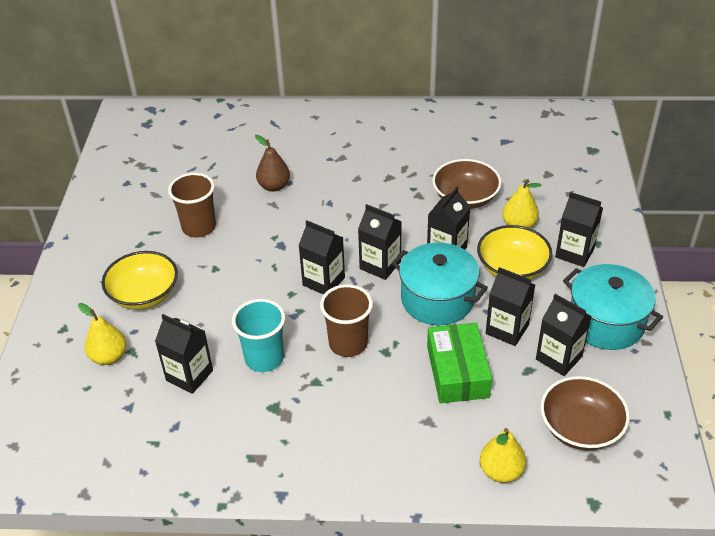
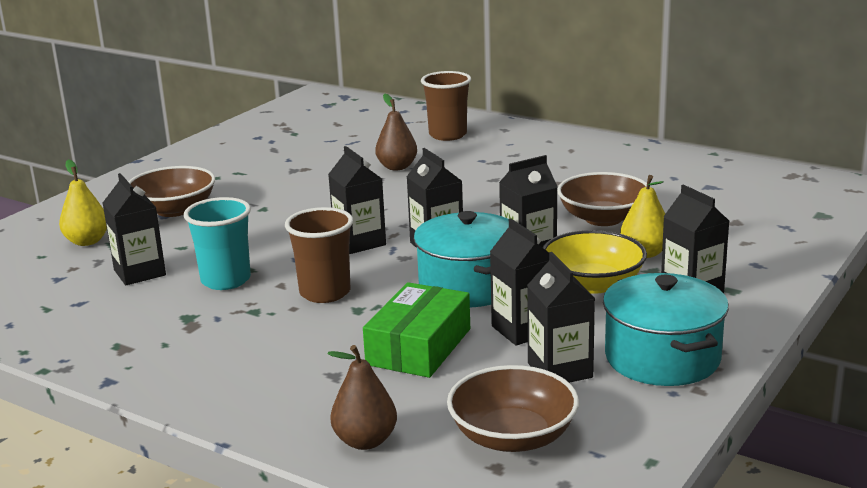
camera: 30 degrees right, 20 degrees down
yellow bowl [102,251,178,309] -> brown bowl [128,166,215,217]
brown cup [168,173,216,238] -> brown cup moved to [421,71,471,141]
yellow pear [480,428,526,483] -> brown pear [328,345,397,450]

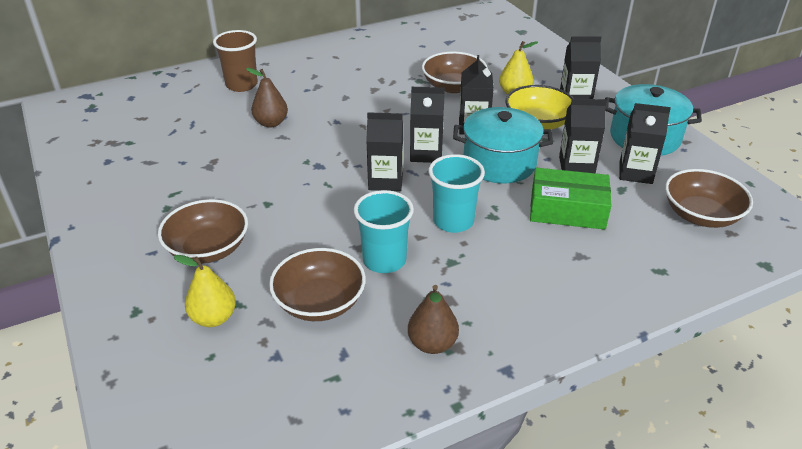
camera: 60 degrees left, 15 degrees up
black carton [103,173,166,285] -> brown bowl [269,248,366,321]
brown cup [285,207,353,303] -> turquoise cup [428,154,485,233]
brown pear [328,345,397,450] -> brown pear moved to [408,285,459,354]
green box [363,282,470,378] -> green box turned 45 degrees counterclockwise [530,168,612,230]

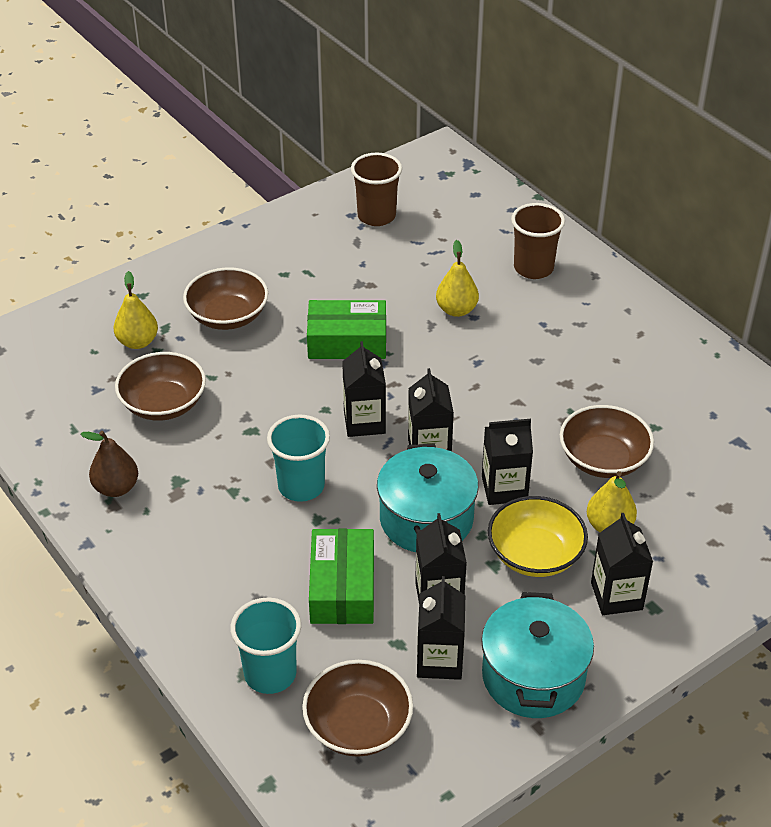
camera: 80 degrees right, 5 degrees up
brown pear [246,68,288,128] -> yellow pear [436,240,479,317]
turquoise cup [354,190,414,273] -> turquoise cup moved to [230,598,301,694]
none -> green box [307,300,386,359]
none -> brown cup [351,153,402,226]

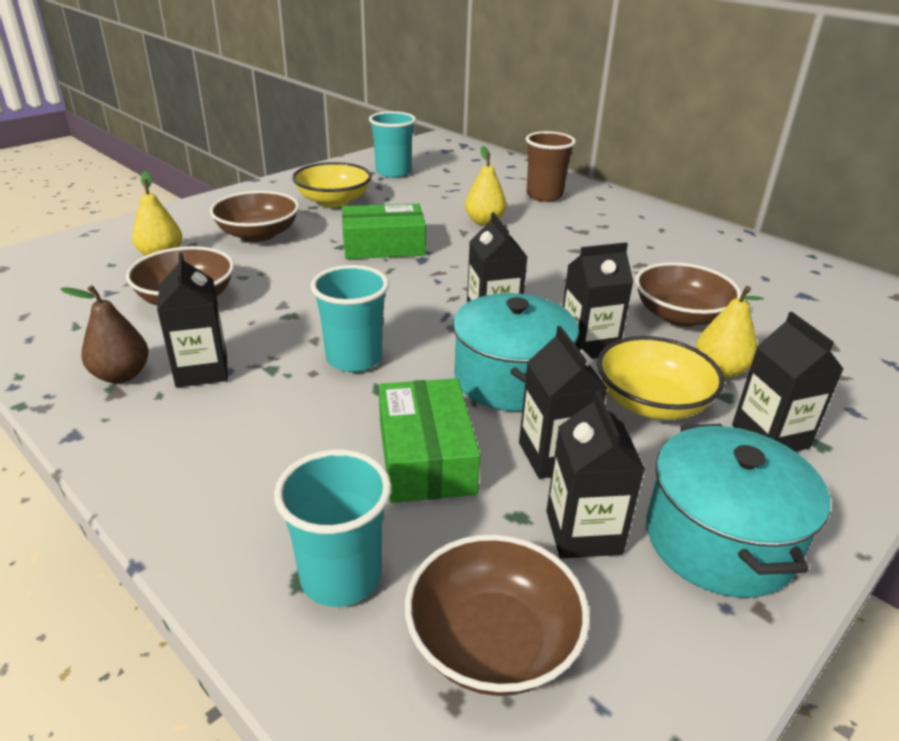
camera: 10 degrees left, 10 degrees down
black carton [342,341,386,437] -> black carton moved to [157,252,228,388]
brown cup [351,153,402,226] -> turquoise cup [369,111,416,178]
none -> yellow bowl [292,162,372,207]

